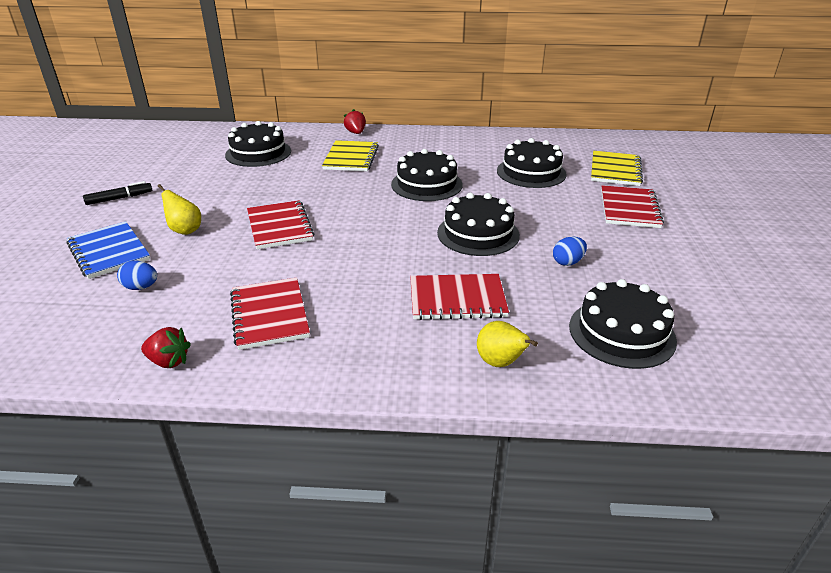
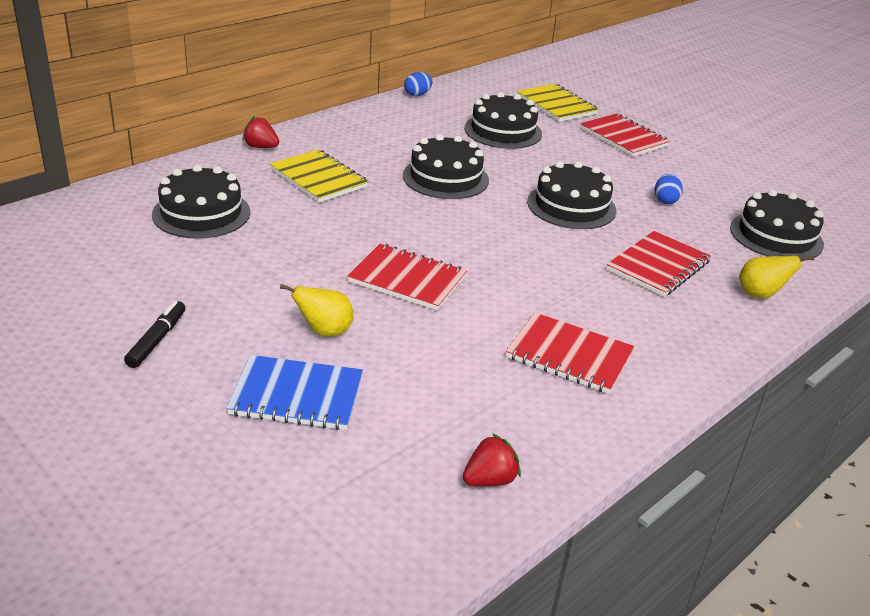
camera: 50 degrees left, 0 degrees up
blue egg [117,261,157,290] -> blue egg moved to [404,72,433,96]
red strawberry [141,327,191,368] -> red strawberry moved to [463,433,521,486]

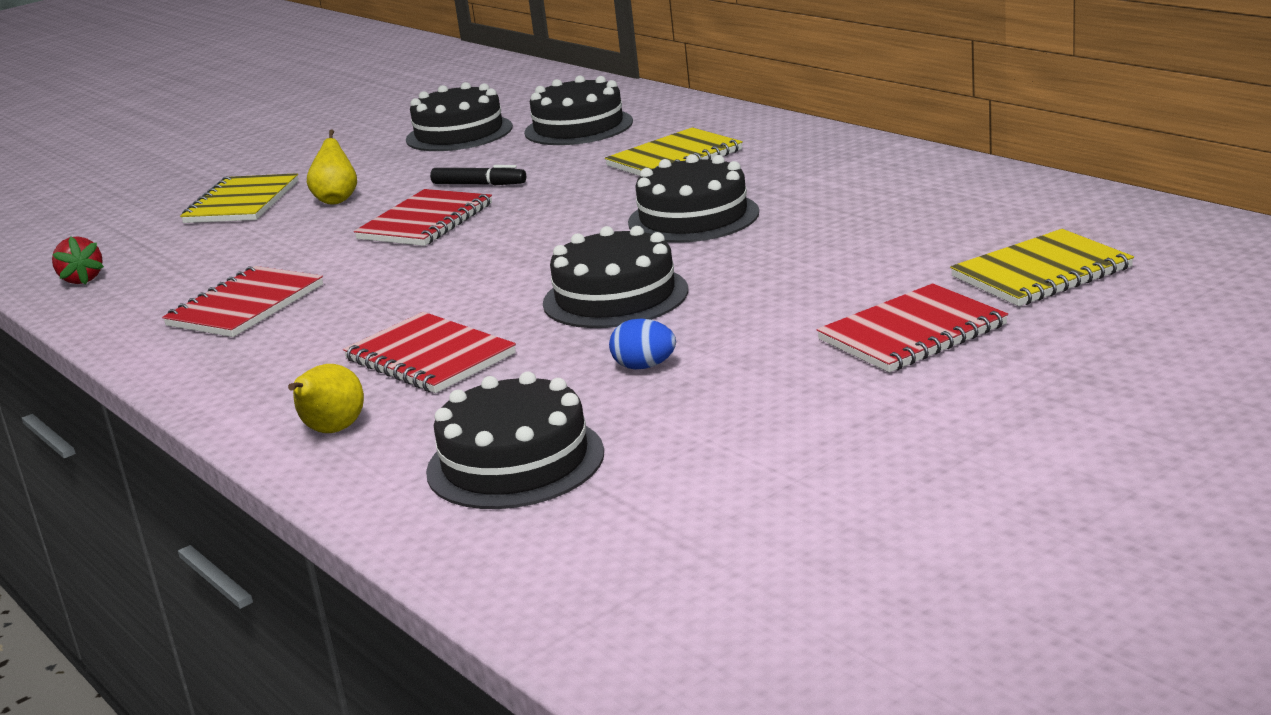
camera: 100 degrees right, 10 degrees down
black marker [124,301,186,368] -> black marker moved to [430,165,526,186]
blue notebook [226,355,363,430] -> yellow notebook [180,173,299,223]
red strawberry [242,116,279,148] -> none
blue egg [404,72,433,96] -> none
black cake [464,92,542,149] -> black cake moved to [406,82,513,151]

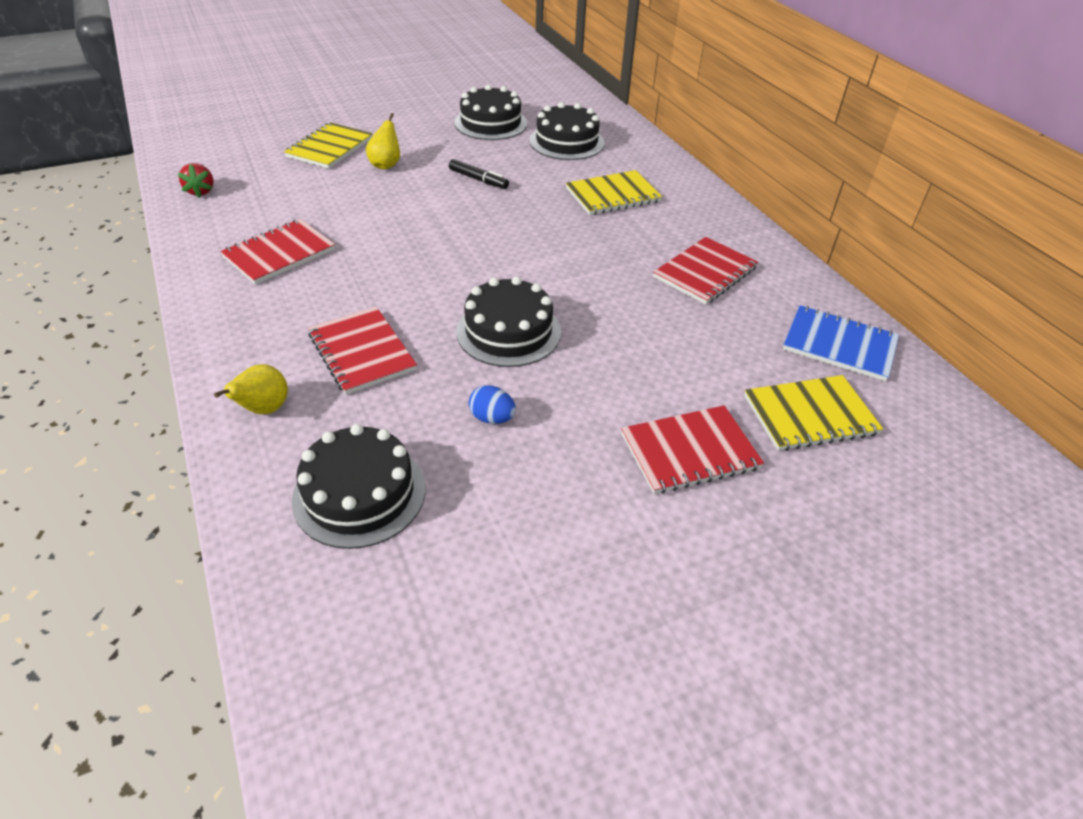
camera: 10 degrees right, 20 degrees up
red notebook [354,189,492,246] -> red notebook moved to [653,237,758,305]
black cake [628,154,759,243] -> none
none -> blue notebook [783,305,899,381]

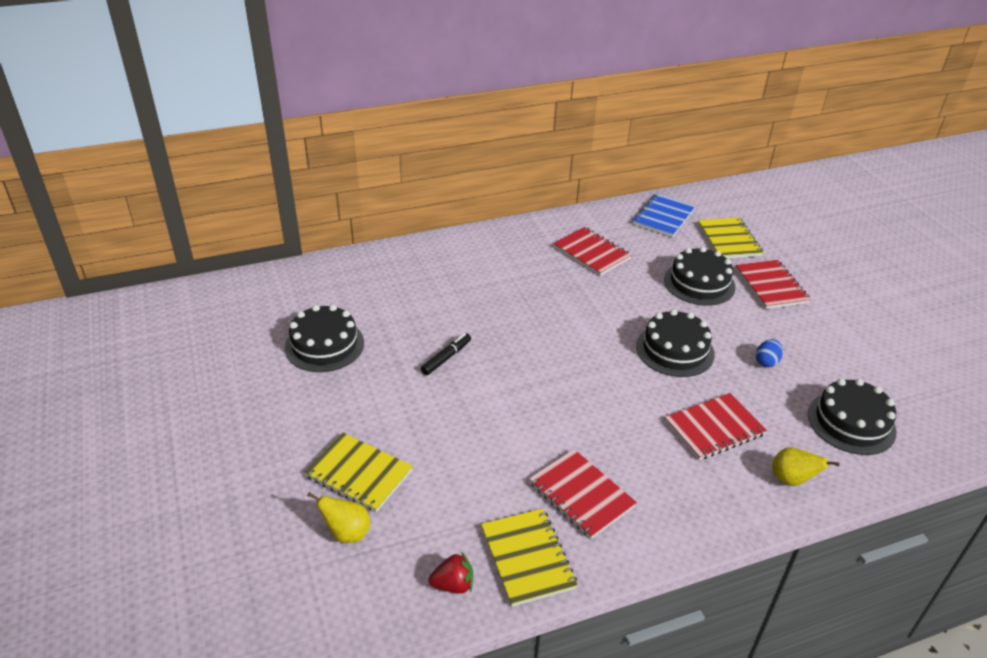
camera: 85 degrees left, 5 degrees down
yellow pear [366,113,400,169] -> yellow pear moved to [307,492,370,543]
black cake [530,102,605,160] -> black cake moved to [664,247,736,306]
yellow notebook [566,170,662,215] -> yellow notebook moved to [481,508,578,607]

